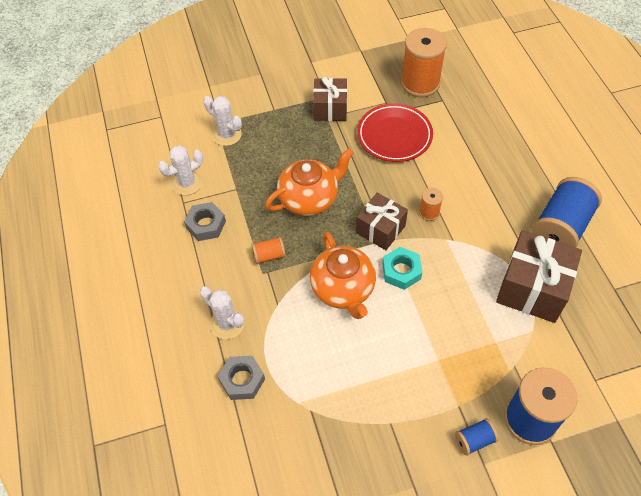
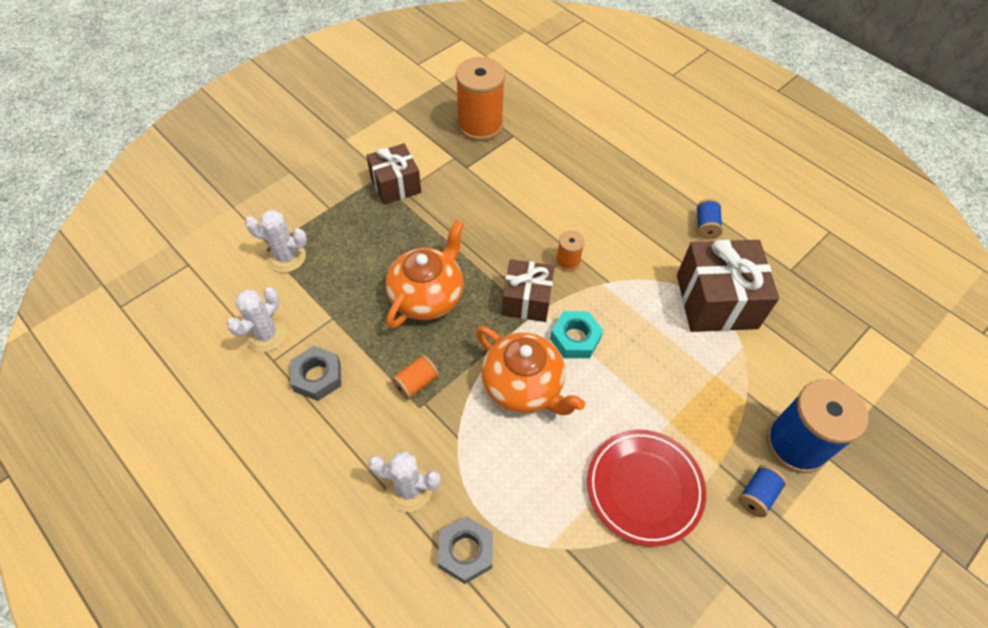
camera: 30 degrees left, 0 degrees up
red plate [357,103,433,162] -> red plate moved to [587,430,706,547]
blue spool [532,177,602,248] -> blue spool [696,199,723,239], size x0.47

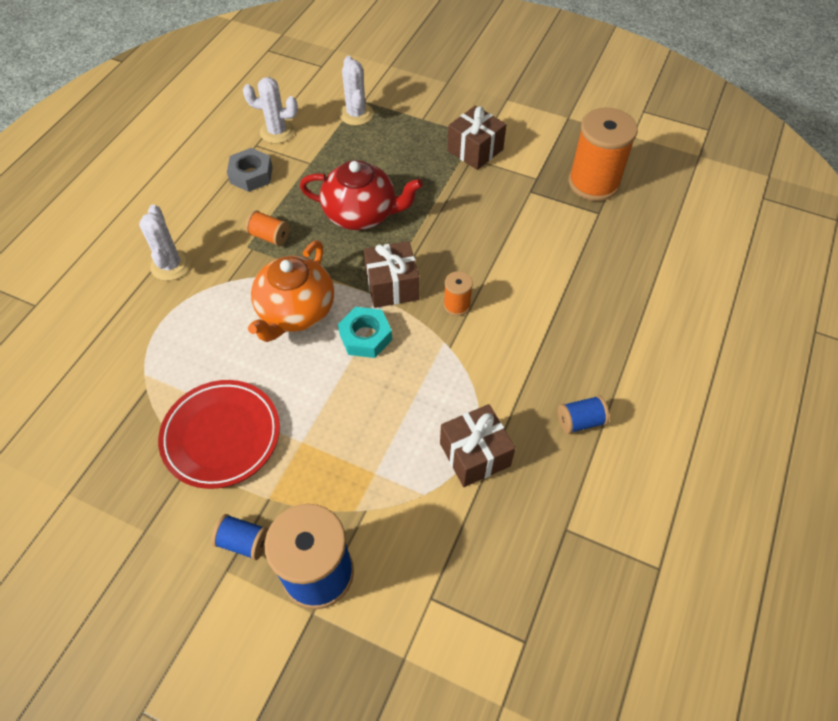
camera: 70 degrees right, 0 degrees up
orange teapot [385,220,464,329] -> red teapot [300,160,423,230]
grey nut [438,516,493,584] -> none
brown gift [677,240,779,332] -> brown gift [440,404,515,487], size x0.64

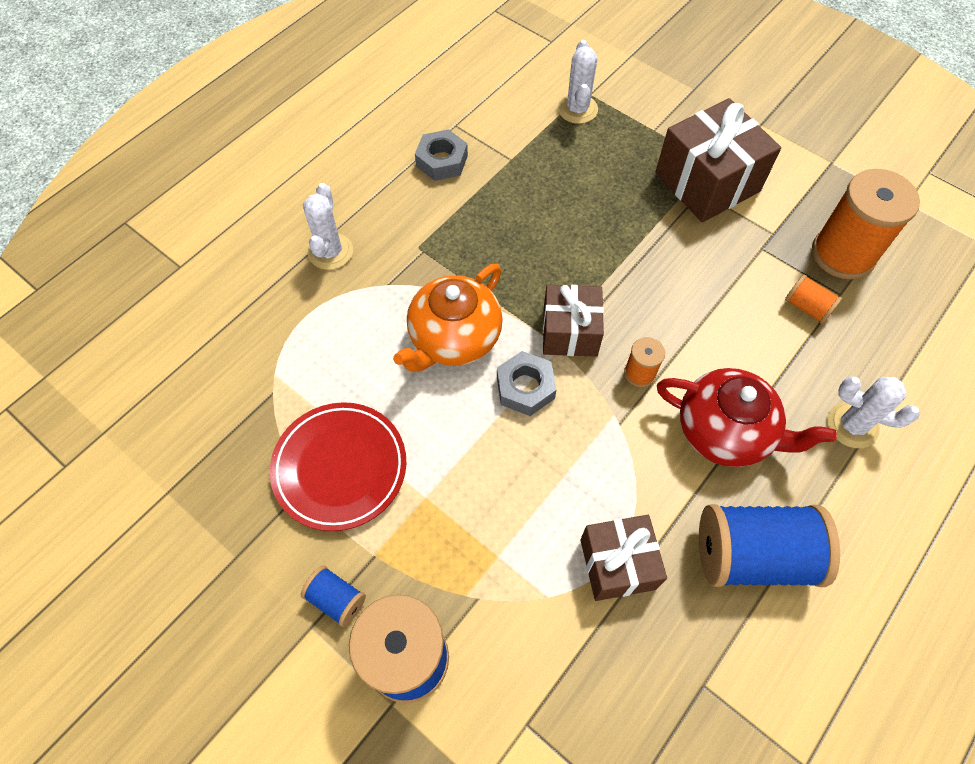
camera: 15 degrees right, 5 degrees up
white cactus [243,77,298,143] -> white cactus moved to [827,376,920,448]
orange spool [245,210,290,246] -> orange spool moved to [785,275,842,324]
red teapot [300,160,423,230] -> red teapot moved to [657,368,837,467]
turquoise nut [338,307,392,358] -> grey nut [497,351,557,416]
brown gift [447,105,506,170] -> brown gift [655,98,781,222], size x1.56
blue spool [558,395,610,434] -> blue spool [699,504,840,587], size x2.14

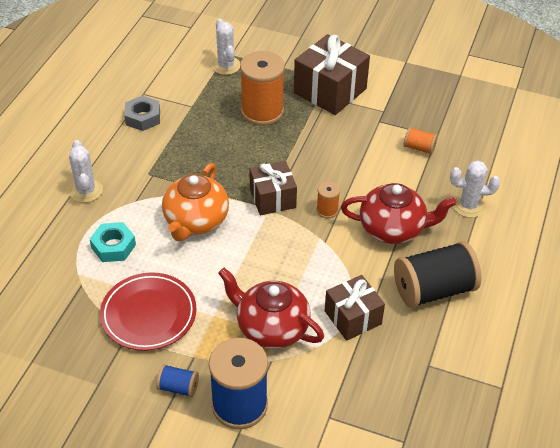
camera: 20 degrees left, 15 degrees down
grey nut [497,351,557,416] -> none
blue spool [699,504,840,587] -> black spool [394,241,482,308]
orange spool [812,169,920,279] -> orange spool moved to [240,51,285,126]
none -> turquoise nut [90,222,136,262]
none -> red teapot [218,268,324,349]

